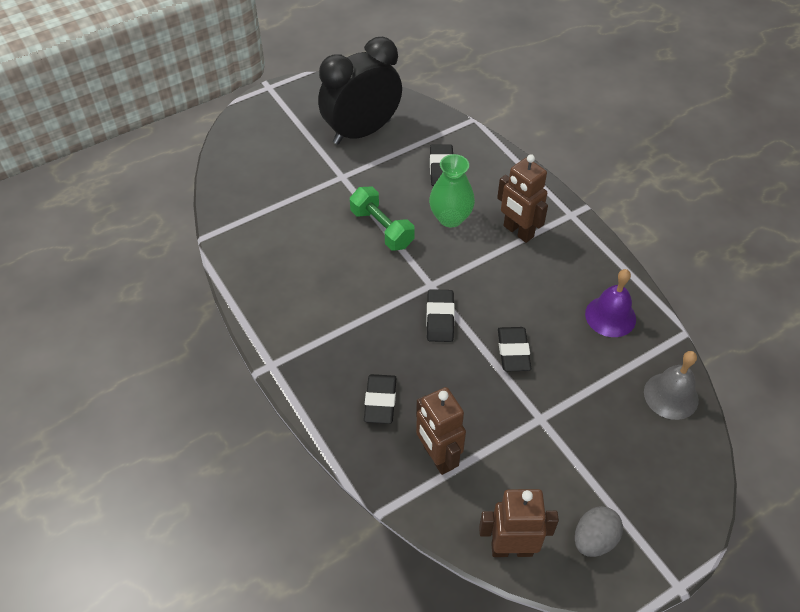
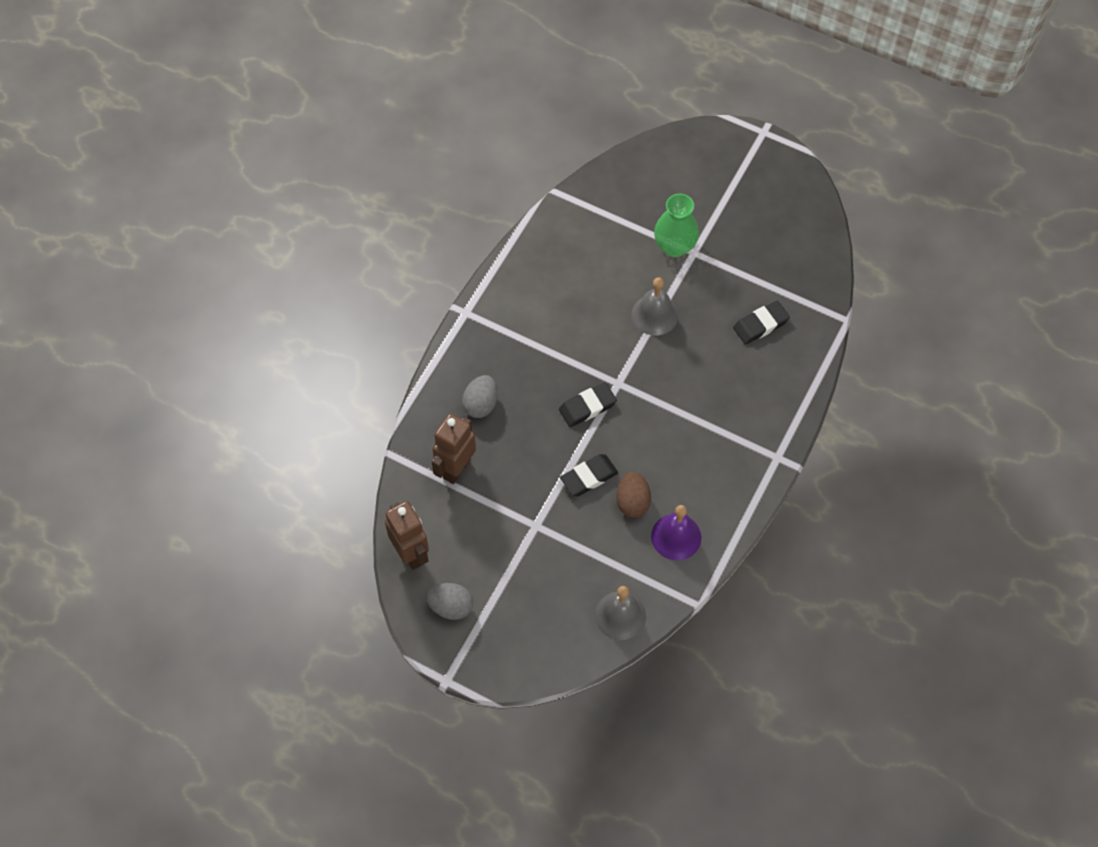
camera: 60 degrees right, 10 degrees up
black clock [318,37,402,145] -> none
green dumbbell [350,187,415,250] -> grey bell [631,277,678,335]
black eraser [364,374,396,424] -> grey egg [462,375,498,418]
green vase [429,154,475,227] -> green vase moved to [654,194,699,257]
brown robot [497,154,548,243] -> none
none -> brown egg [616,472,651,518]

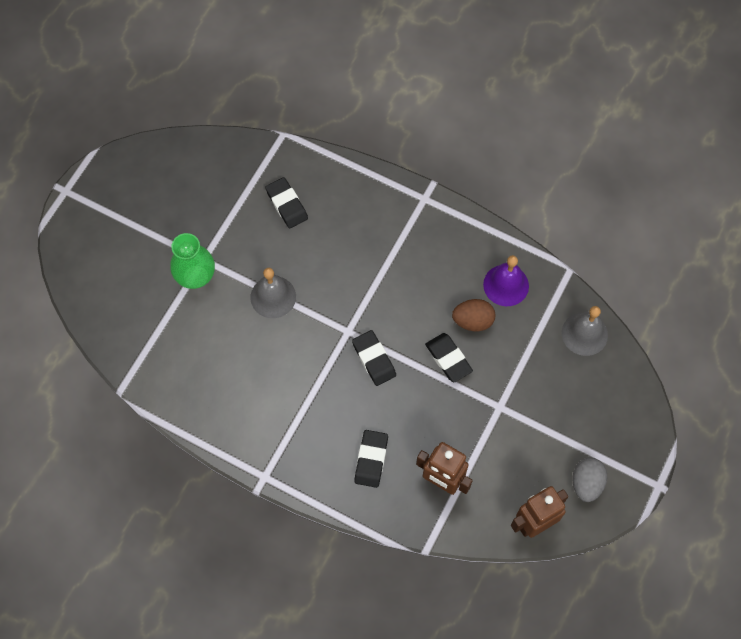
camera: 90 degrees left, 5 degrees up
grey egg [462,375,498,418] -> black eraser [354,430,388,488]

